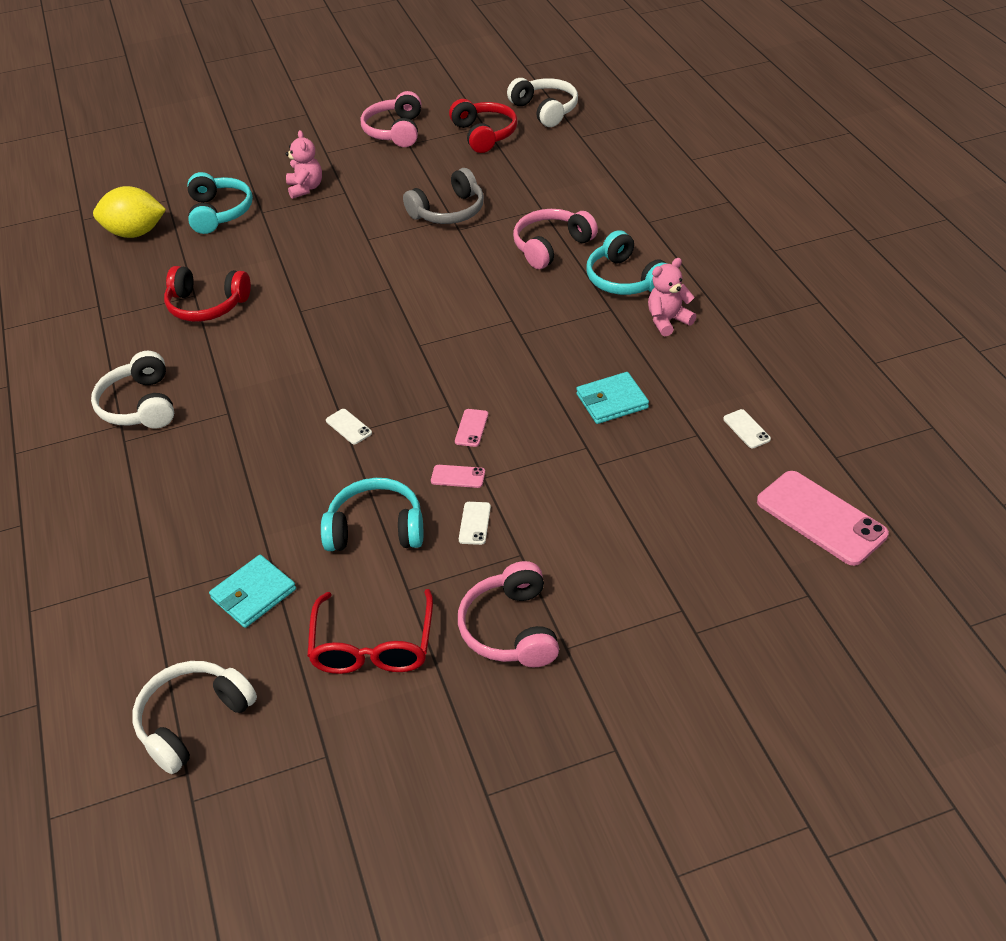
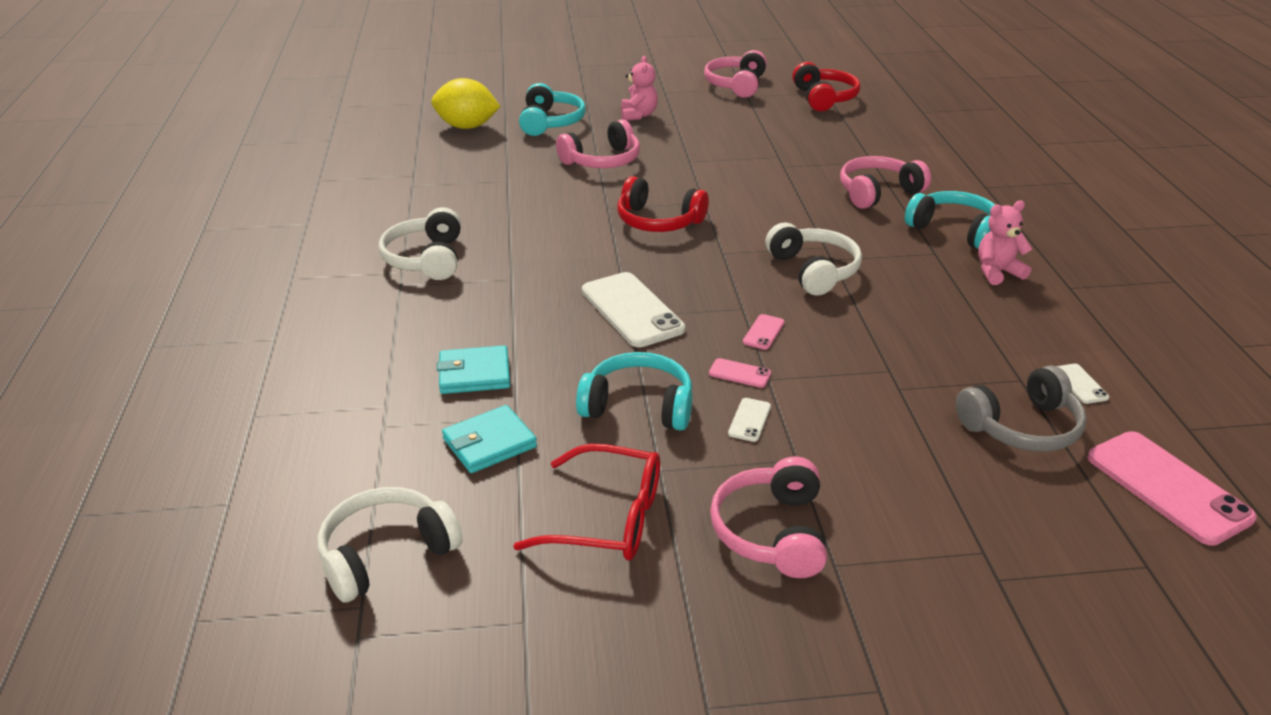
camera: 10 degrees right, 10 degrees down
red headphones [164,266,251,322] -> red headphones moved to [617,176,709,232]
red glasses [307,589,433,674] -> red glasses turned 90 degrees counterclockwise [513,444,660,560]
white phone [326,409,372,444] -> white phone [582,272,685,347], size x2.24
grey headphones [403,168,484,224] -> grey headphones moved to [956,365,1087,452]
white headphones [507,78,578,127] -> white headphones moved to [765,223,862,296]
turquoise wallet [576,372,649,424] -> turquoise wallet moved to [437,345,510,394]
turquoise headphones [586,230,667,295] -> turquoise headphones turned 150 degrees clockwise [905,191,995,249]
none -> pink headphones [556,119,640,168]

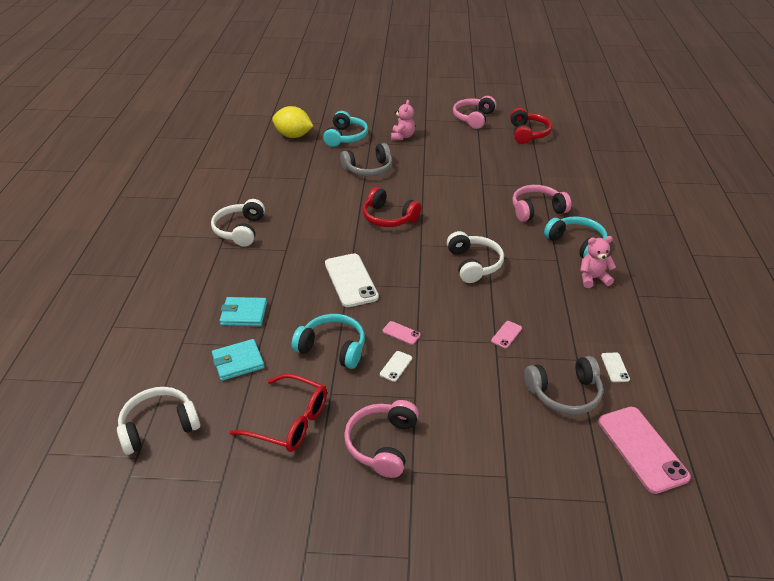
camera: 10 degrees right, 5 degrees up
pink headphones [556,119,640,168] -> grey headphones [340,143,392,176]
pink phone [743,314,785,350] -> pink phone moved to [491,321,522,348]

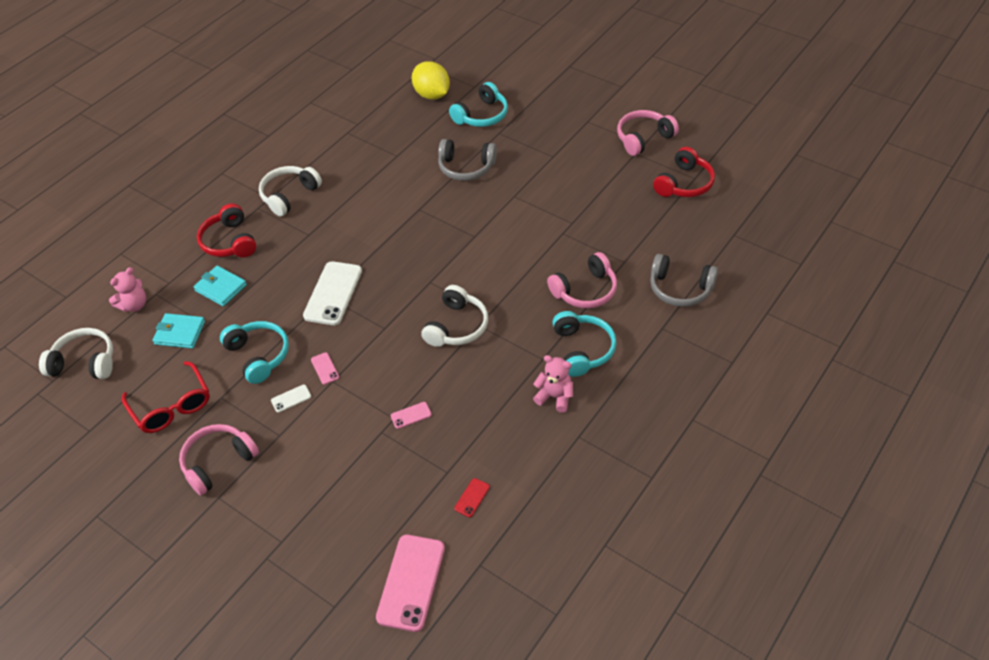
camera: 35 degrees right, 10 degrees up
red headphones [362,187,421,227] -> red headphones moved to [197,203,256,258]
pink teddy bear [391,100,415,140] -> pink teddy bear moved to [109,267,146,312]
pink headphones [512,185,571,222] -> pink headphones turned 135 degrees clockwise [547,252,617,308]
grey headphones [524,356,603,415] -> grey headphones moved to [650,254,718,307]
white phone [601,352,630,382] -> red phone [454,478,490,517]

